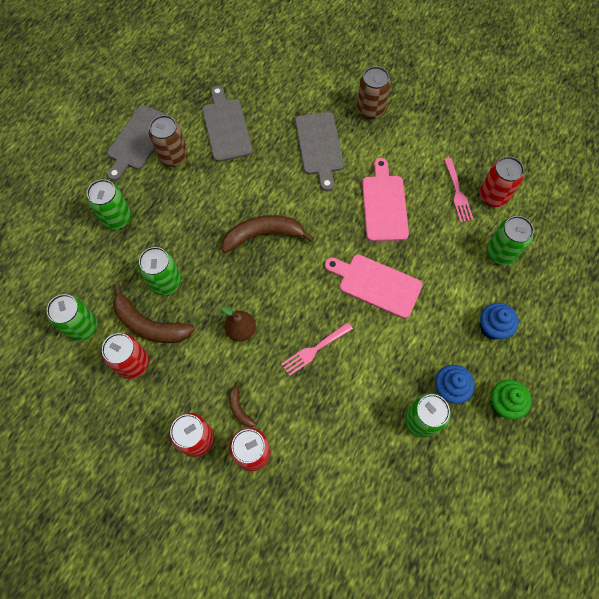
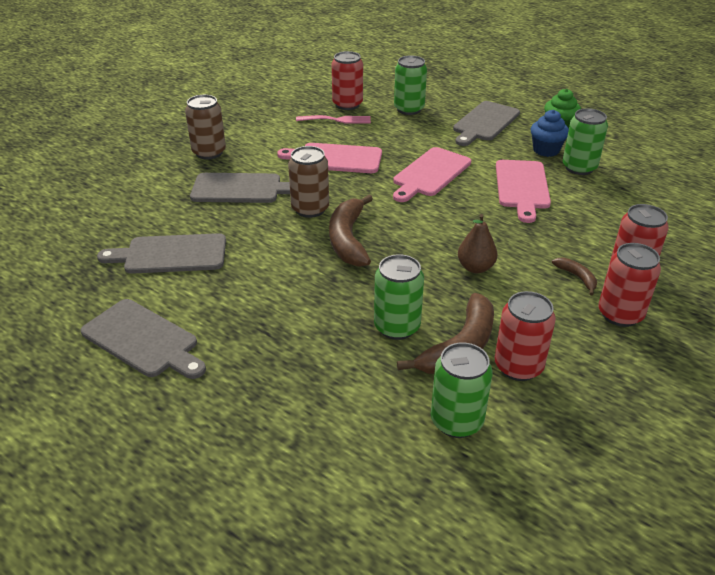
camera: 80 degrees left, 30 degrees down
green can [87,179,131,230] -> none
brown can [149,115,188,167] -> brown can moved to [288,146,329,218]
brown banana [229,381,256,427] -> brown banana turned 105 degrees counterclockwise [552,257,597,295]
pink fork [281,322,353,376] -> none
blue cupcake [480,303,519,340] -> grey cutting board [453,101,520,146]
none -> pink cutting board [496,160,551,223]

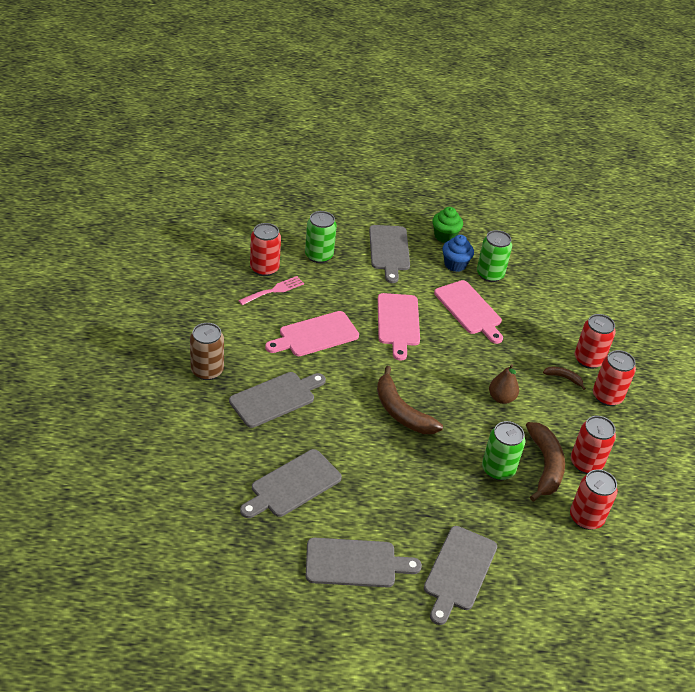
camera: 40 degrees left, 5 degrees up
brown can [288,146,329,218] -> none
green can [431,342,493,438] -> red can [570,469,618,530]
none -> grey cutting board [424,526,497,625]

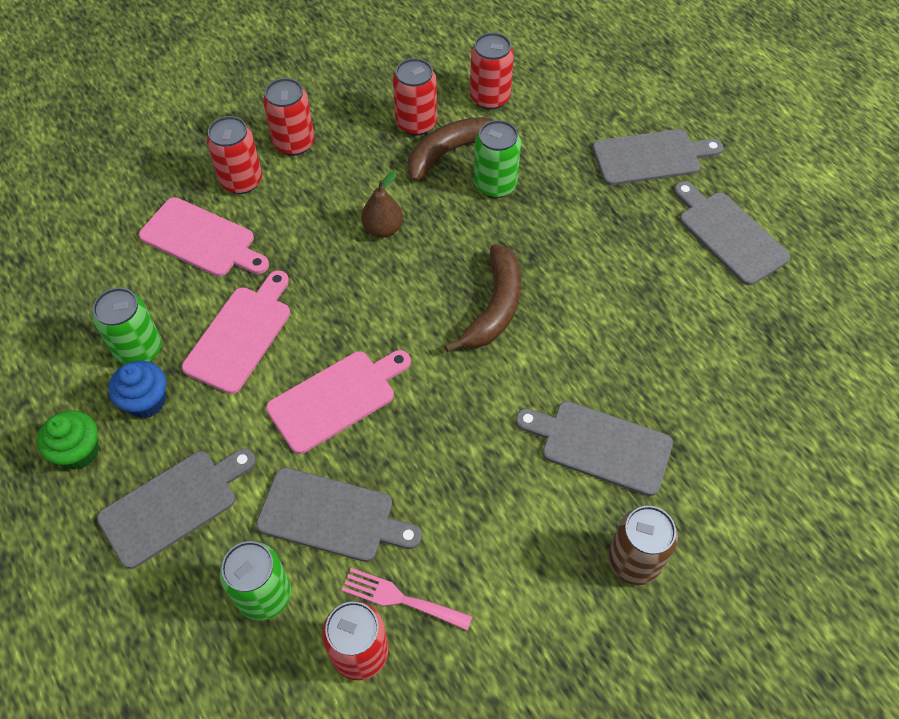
camera: 120 degrees left, 15 degrees up
grey cutting board [240,449,342,518] -> grey cutting board moved to [256,467,422,562]
pink cutting board [265,311,359,356] -> pink cutting board moved to [139,197,269,276]
brown banana [543,367,586,390] -> none

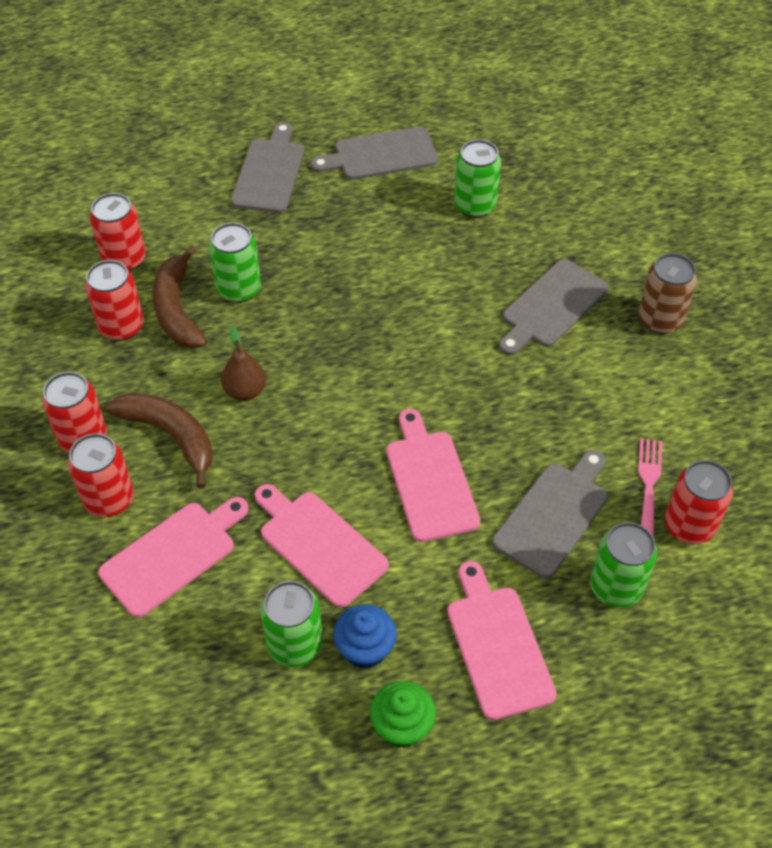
camera: 70 degrees left, 5 degrees down
grey cutting board [97,449,256,569] -> pink cutting board [447,561,557,720]
pink fork [342,568,473,631] -> pink fork turned 150 degrees clockwise [638,438,663,538]
brown banana [444,244,521,352] -> brown banana moved to [105,392,213,489]
none -> green can [454,140,501,218]

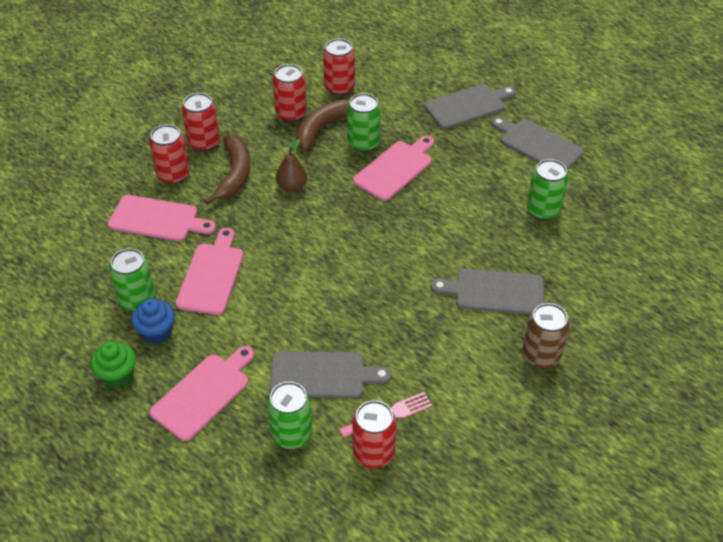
camera: 55 degrees right, 5 degrees down
pink cutting board [386,409,480,542] -> pink cutting board moved to [353,136,434,201]

